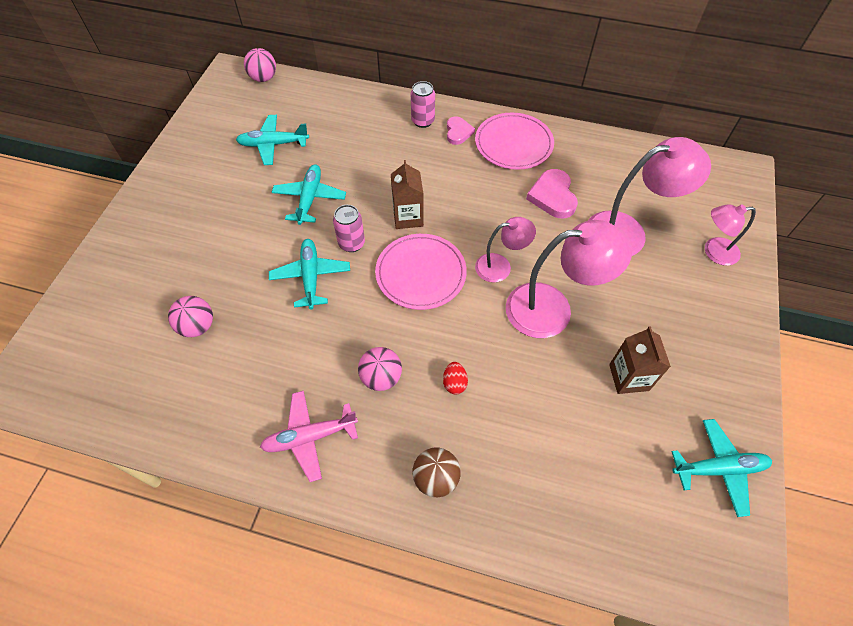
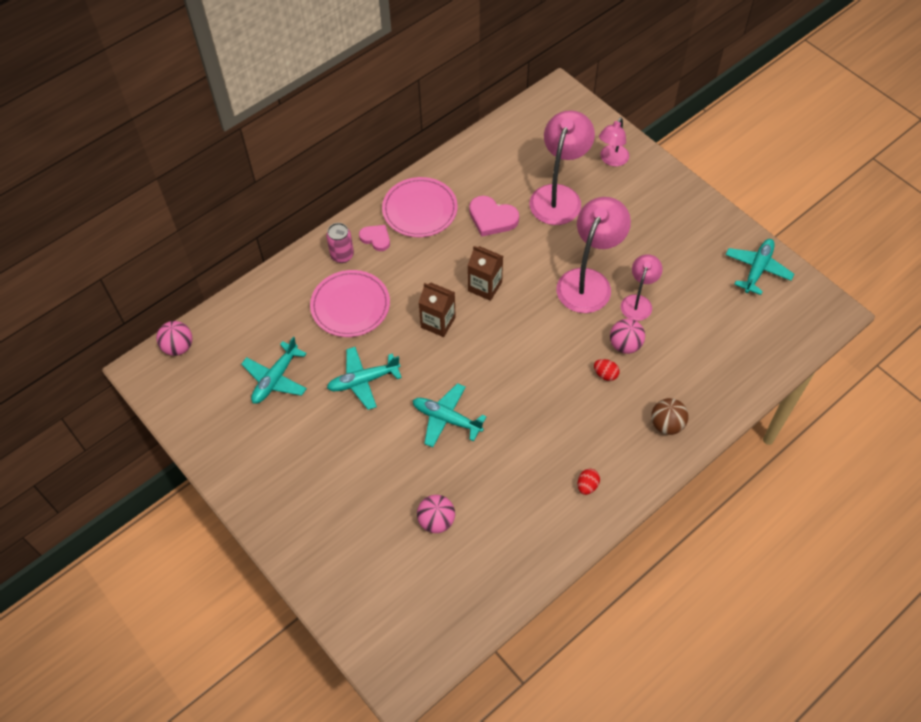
camera: 55 degrees left, 0 degrees up
pink plane [260,391,358,482] -> red egg [578,469,600,495]
turquoise plane [271,164,346,225] -> turquoise plane turned 60 degrees counterclockwise [327,347,402,410]
pink can [333,205,365,252] -> none
pink ball [358,347,402,391] -> pink ball moved to [610,319,645,354]
pink plate [375,234,467,310] -> pink plate moved to [310,270,390,337]
pink lamp [475,217,536,282] -> pink lamp moved to [621,254,663,321]
brown carton [609,326,671,394] -> brown carton moved to [468,246,503,301]

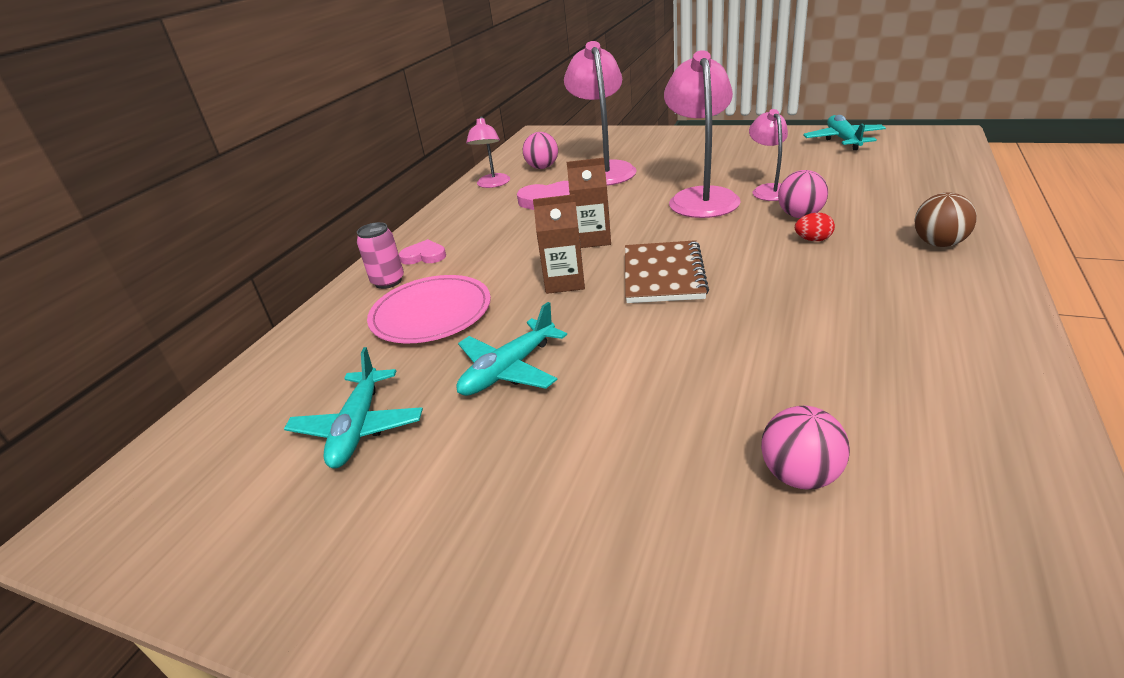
camera: 25 degrees left, 25 degrees down
pink ball [156,321,192,356] -> pink ball moved to [523,132,558,169]
pink plate [382,177,458,237] -> none
turquoise plane [413,383,487,447] -> none
red egg [578,469,600,495] -> none
pink lamp [599,117,629,166] -> pink lamp moved to [466,116,510,188]
none -> brown notebook [625,240,709,303]

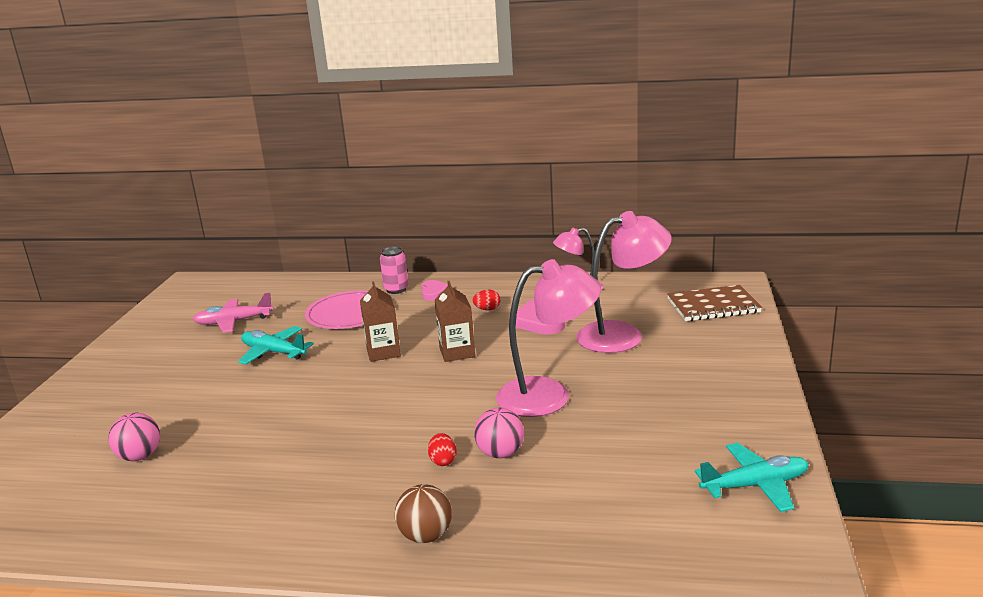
camera: 75 degrees right, 10 degrees down
turquoise plane [284,347,423,468] -> pink plane [193,293,273,333]
pink ball [523,132,558,169] -> none
brown notebook [625,240,709,303] -> brown notebook moved to [667,285,762,321]
pink lamp [749,109,788,201] -> none
none -> red egg [473,290,500,310]

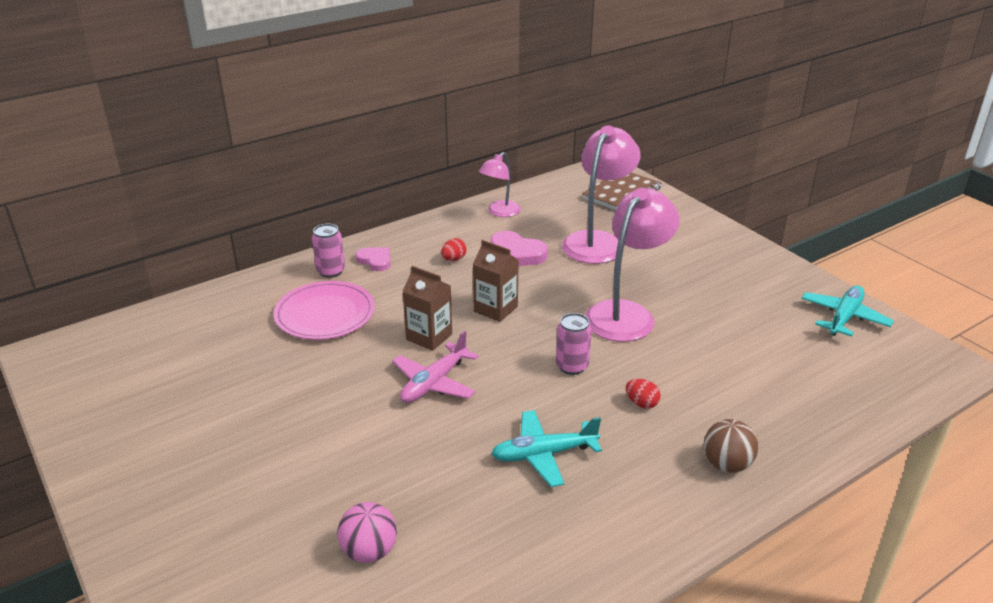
camera: 45 degrees left, 10 degrees up
pink plane [193,293,273,333] -> pink plane moved to [392,331,479,403]
turquoise plane [238,326,314,365] -> turquoise plane moved to [491,410,602,487]
pink ball [474,408,524,458] -> none
none -> pink can [556,313,592,375]

